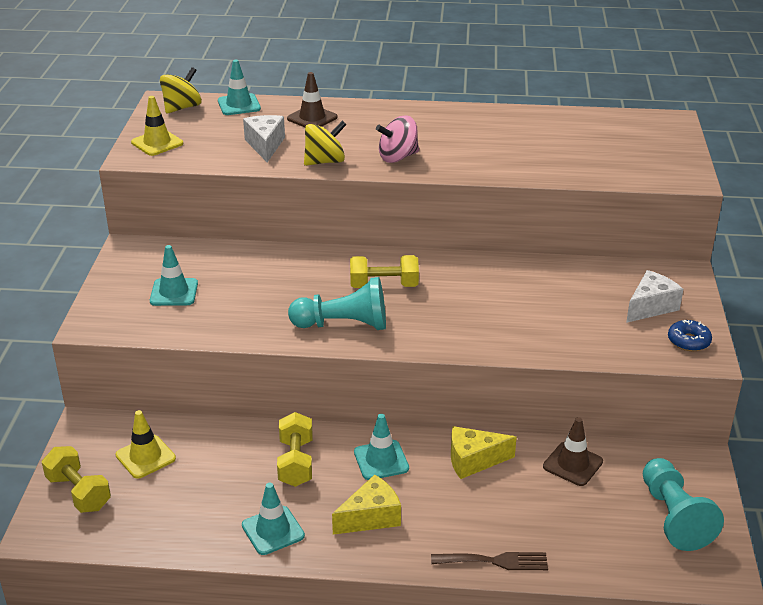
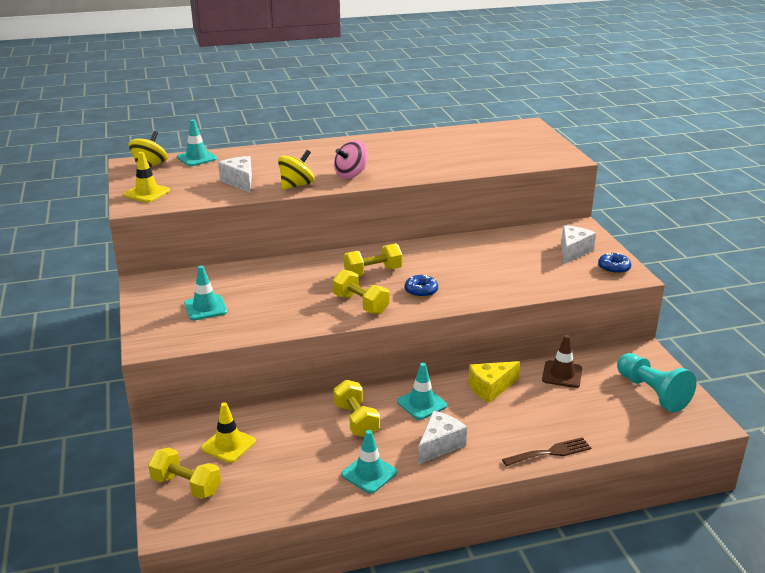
camera: 20 degrees left, 5 degrees down
brown traffic cone [287,72,338,127] -> none
turquoise pawn [288,277,386,330] -> yellow dumbbell [333,269,389,314]
yellow cheese [332,475,401,535] -> white cheese [418,411,467,465]
none -> blue donut [405,275,438,298]

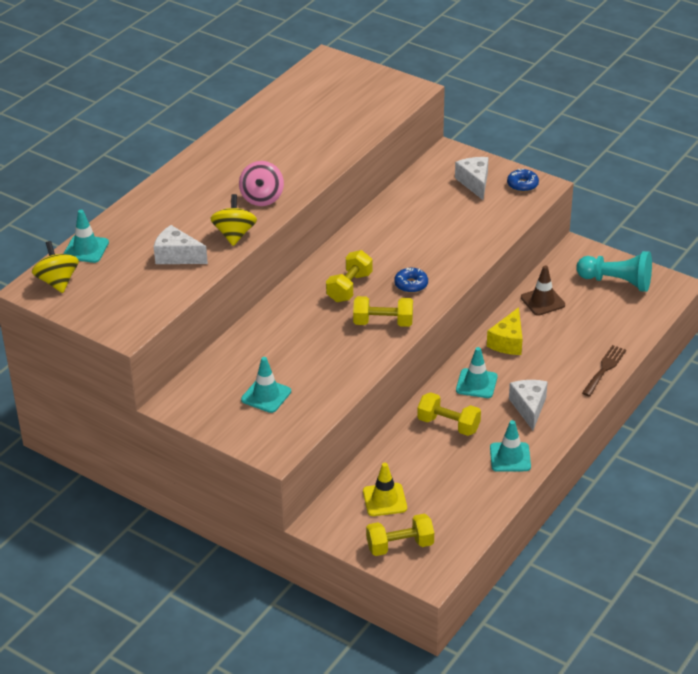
camera: 40 degrees left, 10 degrees up
yellow traffic cone [124,152,170,203] -> none

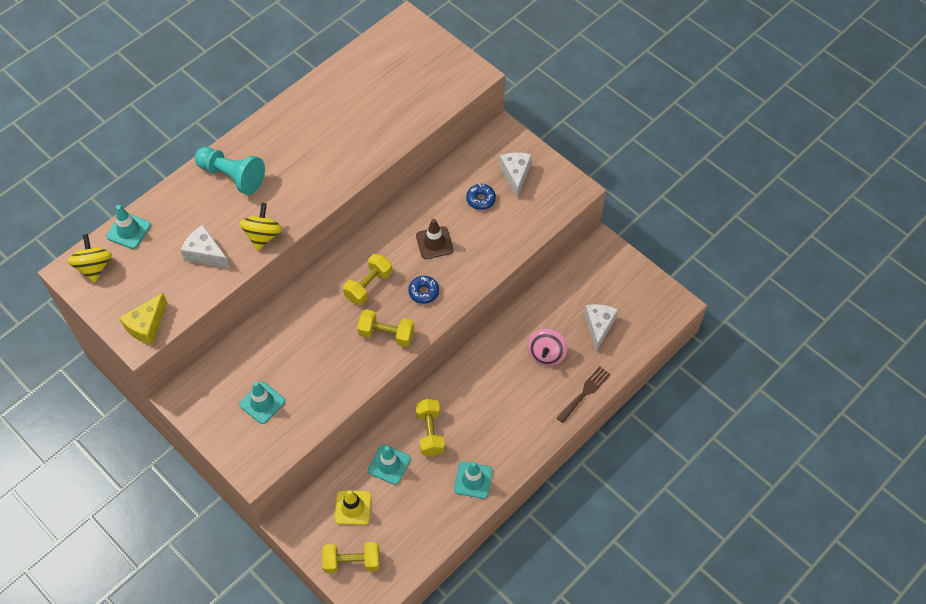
camera: 10 degrees right, 20 degrees up
pink spinning top [239,161,284,206] -> pink spinning top moved to [527,328,568,366]
yellow dumbbell [417,392,481,436] -> yellow dumbbell turned 45 degrees clockwise [415,399,445,456]
turquoise traffic cone [456,347,497,398] -> turquoise traffic cone moved to [368,445,411,485]
yellow cheese [487,307,522,355] -> yellow cheese moved to [120,293,167,345]
blue donut [507,169,539,192] -> blue donut moved to [466,184,496,210]
white cheese [509,380,548,430] -> white cheese moved to [584,304,618,352]
brown traffic cone [521,265,565,316] -> brown traffic cone moved to [416,219,453,259]
turquoise pawn [576,251,652,292] -> turquoise pawn moved to [195,147,265,195]

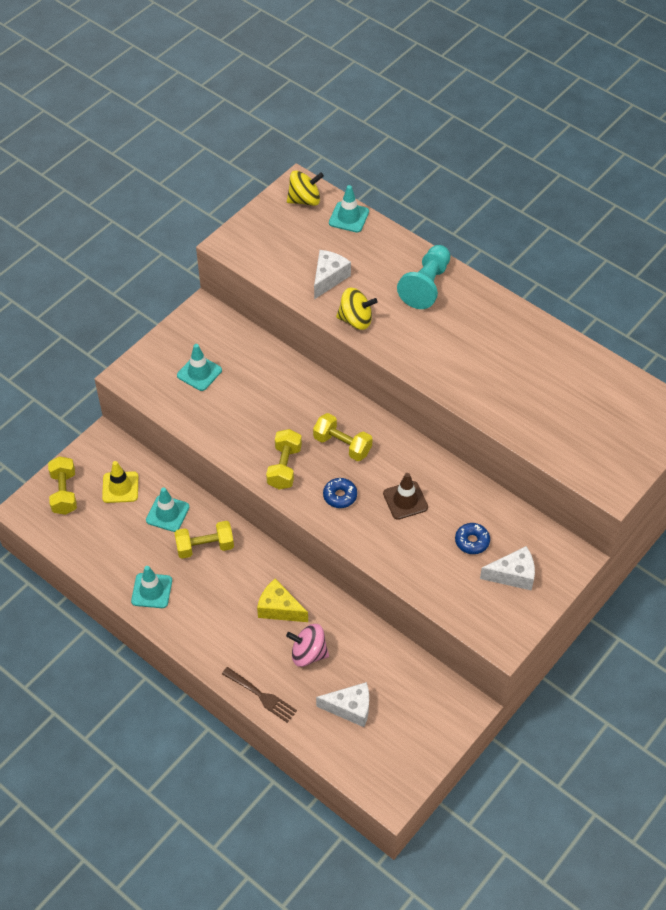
camera: 85 degrees right, 5 degrees down
yellow cheese [120,293,167,345] -> yellow cheese moved to [257,579,308,622]

